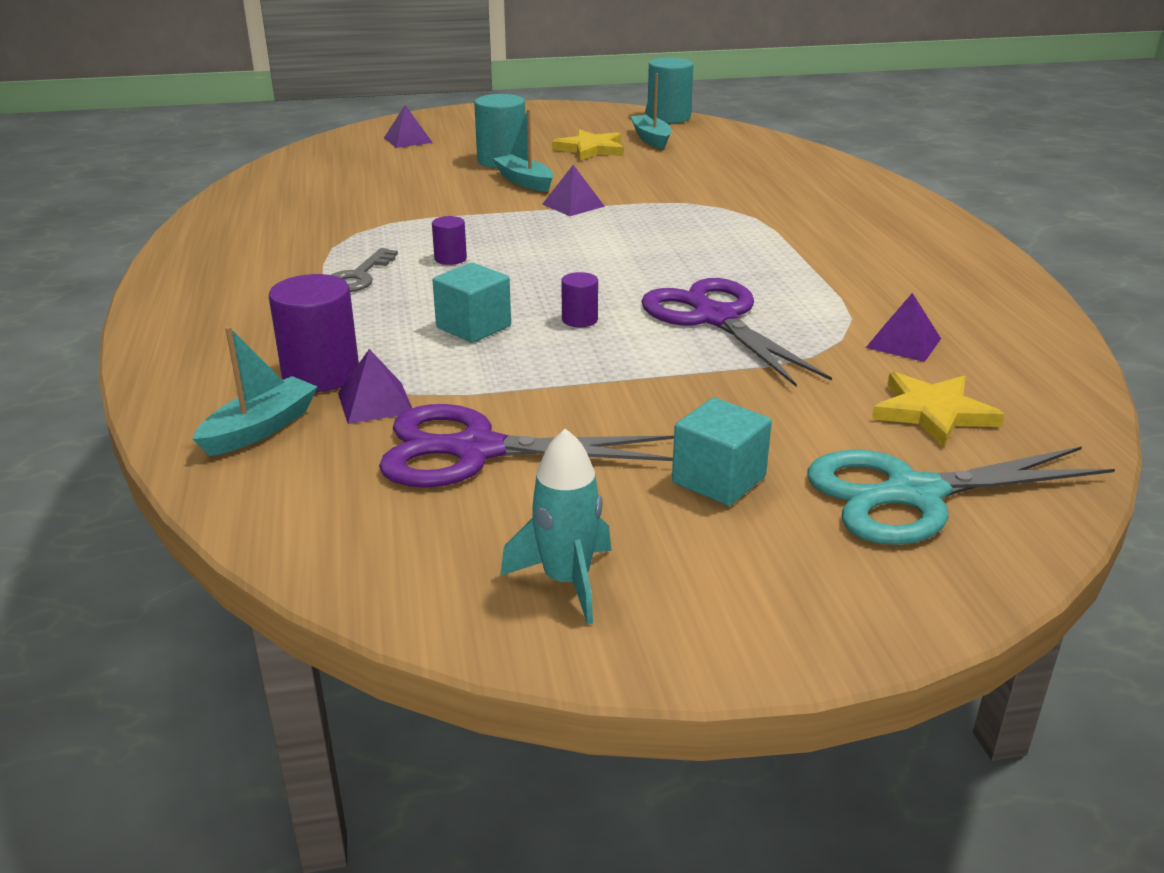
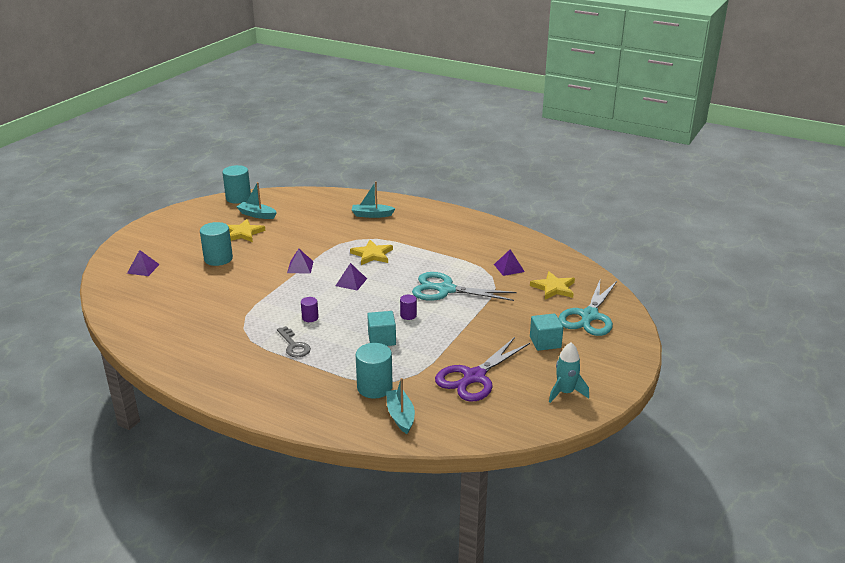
camera: 50 degrees left, 0 degrees up
purple cylinder [269,274,359,392] -> turquoise cylinder [356,343,393,399]
purple pyramid [338,349,412,424] -> purple pyramid moved to [336,263,367,291]
turquoise boat [493,109,554,192] -> turquoise boat moved to [352,181,396,218]
purple scissors [641,278,832,386] -> turquoise scissors [412,272,516,301]
none -> yellow star [350,240,393,265]

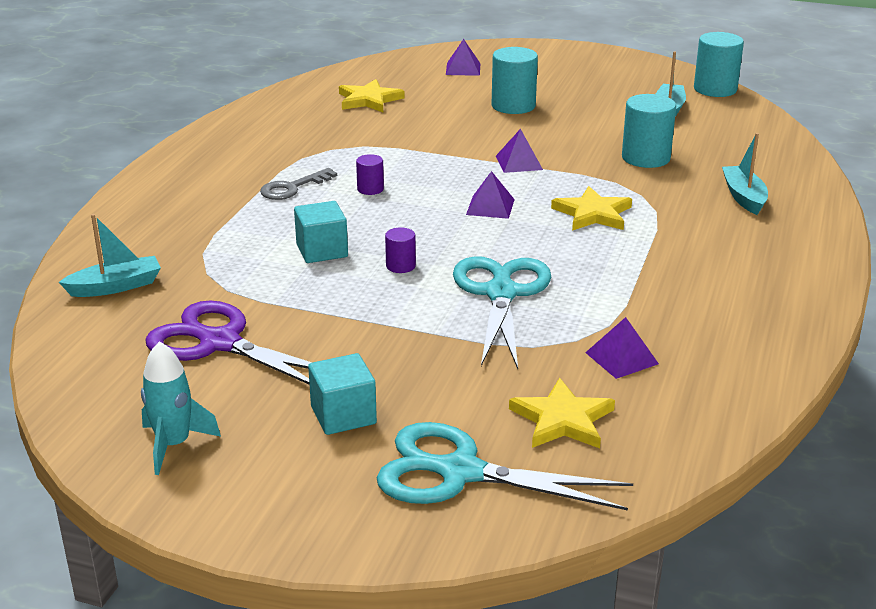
camera: 80 degrees right, 0 degrees up
yellow star [228,219,265,242] -> yellow star moved to [339,79,404,112]
turquoise cylinder [356,343,393,399] -> turquoise cylinder moved to [622,94,676,168]

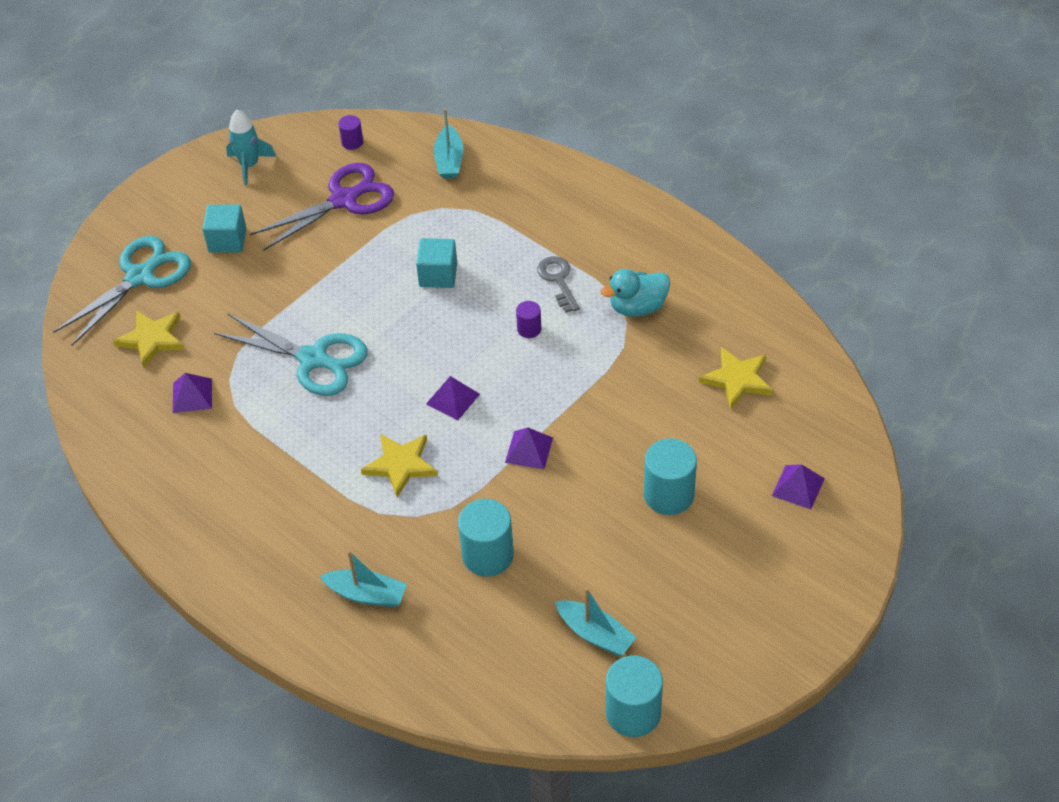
camera: 115 degrees right, 20 degrees up
purple cylinder [385,227,416,273] -> purple cylinder moved to [338,115,363,150]
none -> turquoise duck [601,269,670,317]

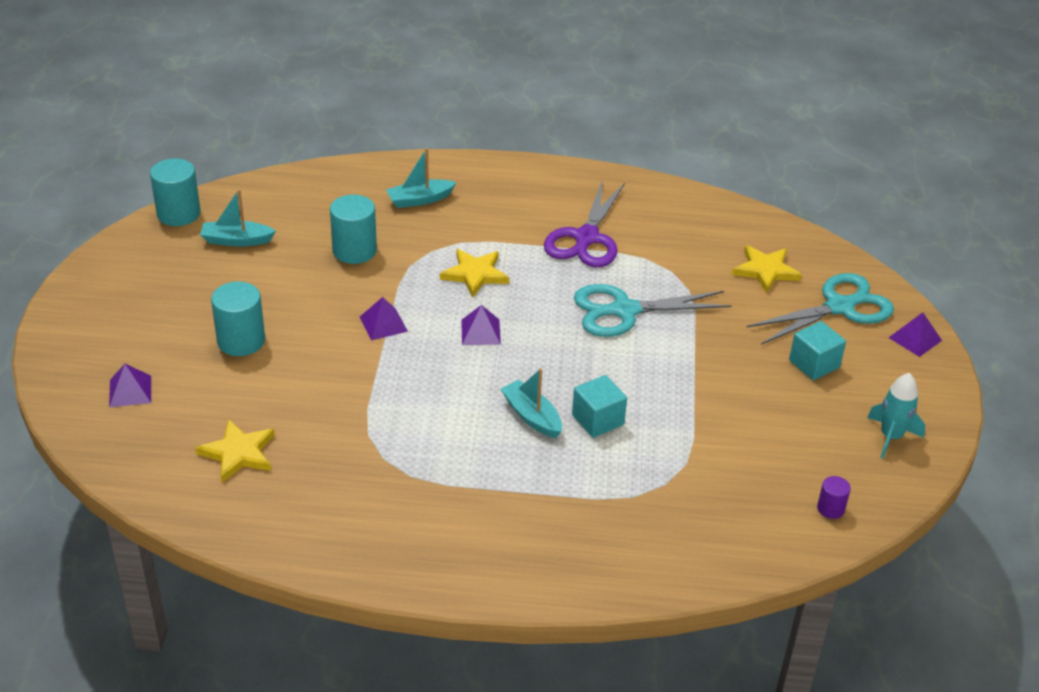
camera: 140 degrees right, 10 degrees down
turquoise scissors [53,236,191,346] -> turquoise scissors turned 120 degrees counterclockwise [746,273,894,345]
purple pyramid [173,373,212,413] -> purple pyramid moved to [889,312,942,357]
purple scissors [250,163,394,251] -> purple scissors moved to [544,179,625,267]
turquoise boat [434,109,463,179] -> turquoise boat moved to [501,368,562,438]
purple cylinder [516,301,541,338] -> none
grey key [537,256,580,313] -> none
turquoise duck [601,269,670,317] -> none

